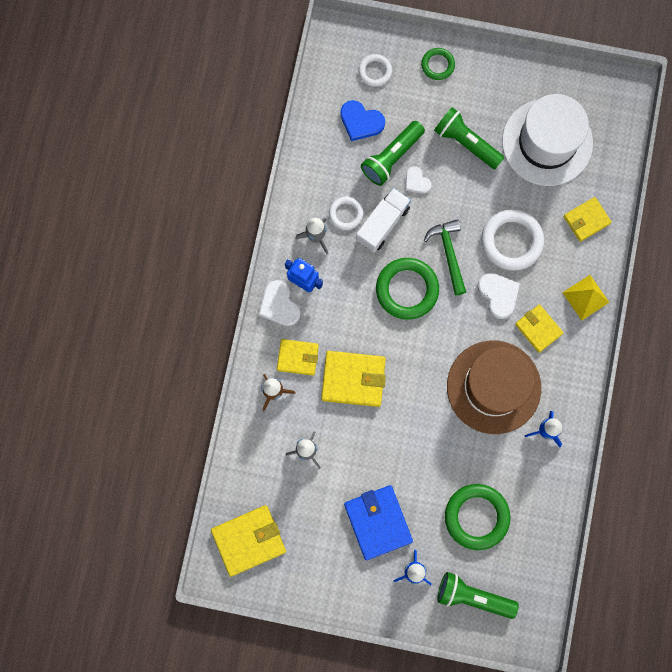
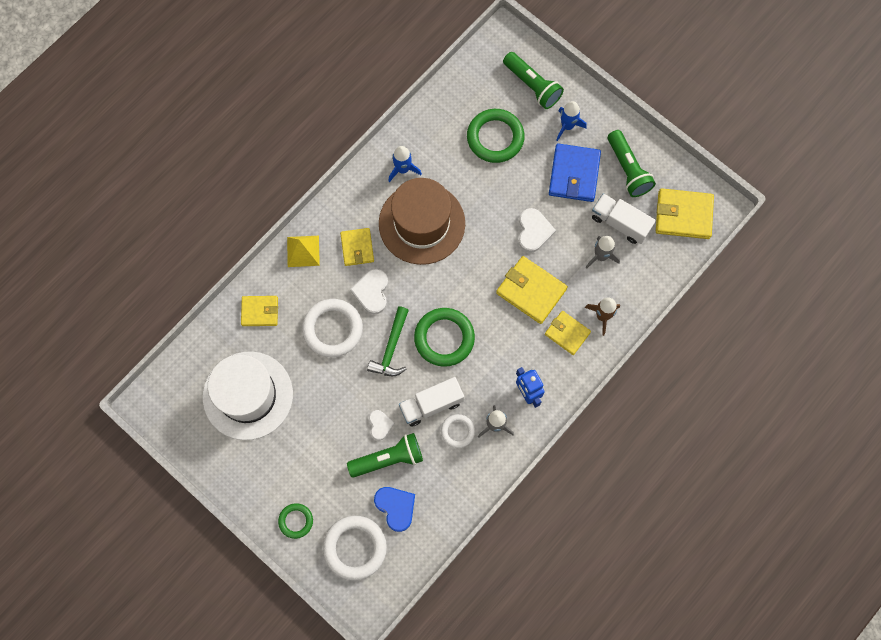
camera: 150 degrees left, 5 degrees down
white heart [258,280,301,326] -> white heart moved to [519,208,556,253]
white ring [358,54,392,87] -> white ring [323,516,387,580], size x1.81
green flashlight [434,107,504,169] -> green flashlight moved to [608,130,656,197]
none -> white truck [592,193,656,244]

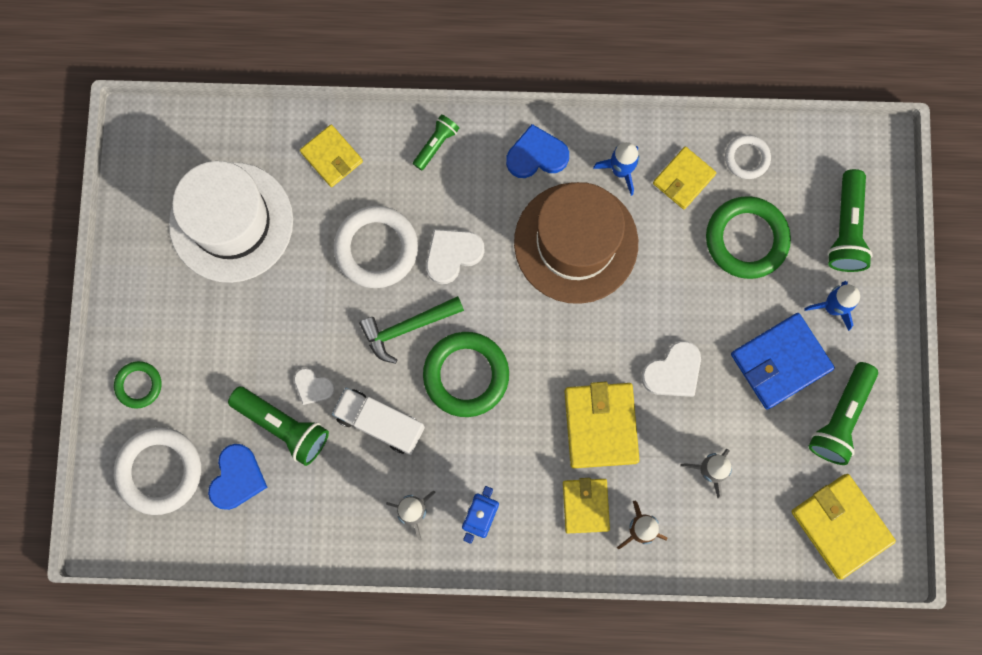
camera: 50 degrees right, 5 degrees up
yellow pyramid [287,236,320,267] -> green flashlight [413,114,459,170]
yellow wallet [340,228,374,266] -> yellow wallet moved to [653,147,716,209]
white heart [369,410,395,440] -> white heart turned 75 degrees clockwise [294,368,334,405]
white ring [441,414,475,448] -> white ring moved to [725,135,771,179]
white truck [592,193,656,244] -> none
none -> blue heart [506,124,569,178]

